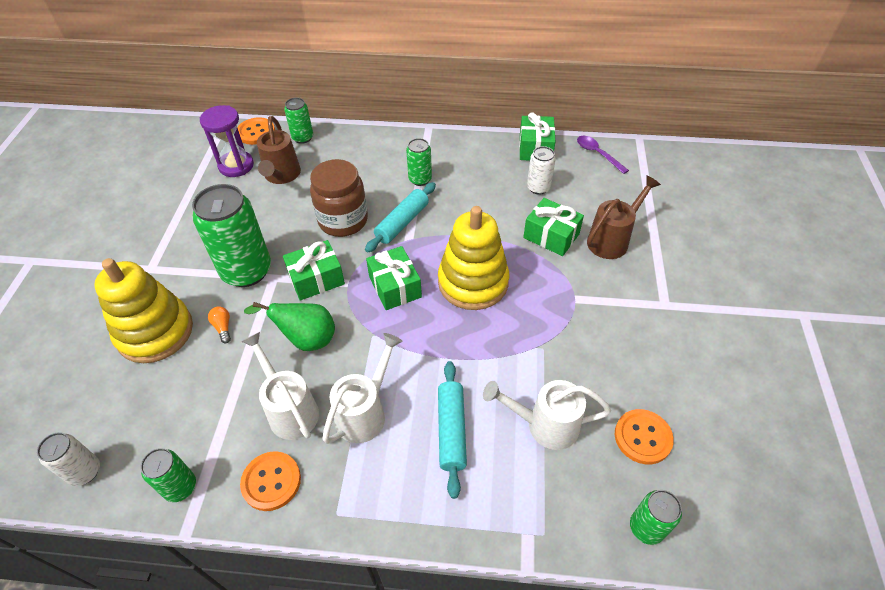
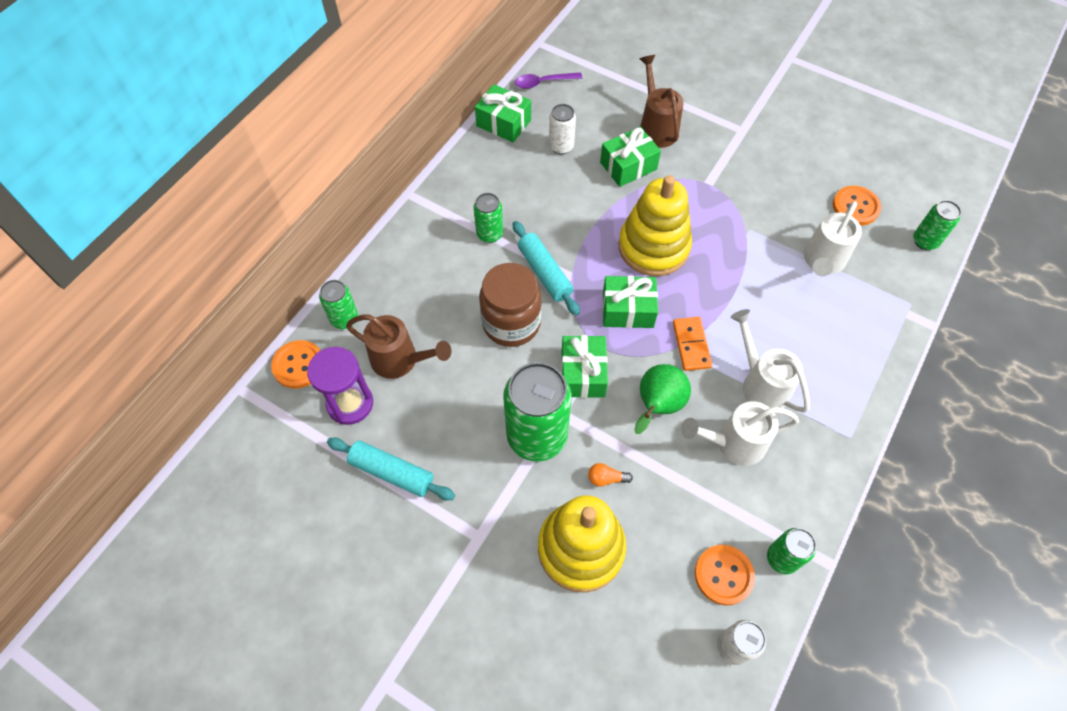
camera: 65 degrees left, 10 degrees up
orange button [240,451,301,511] -> orange button moved to [695,545,755,605]
turquoise rolling pin [438,361,467,499] -> turquoise rolling pin moved to [327,438,455,500]
none -> orange domino [673,317,712,371]

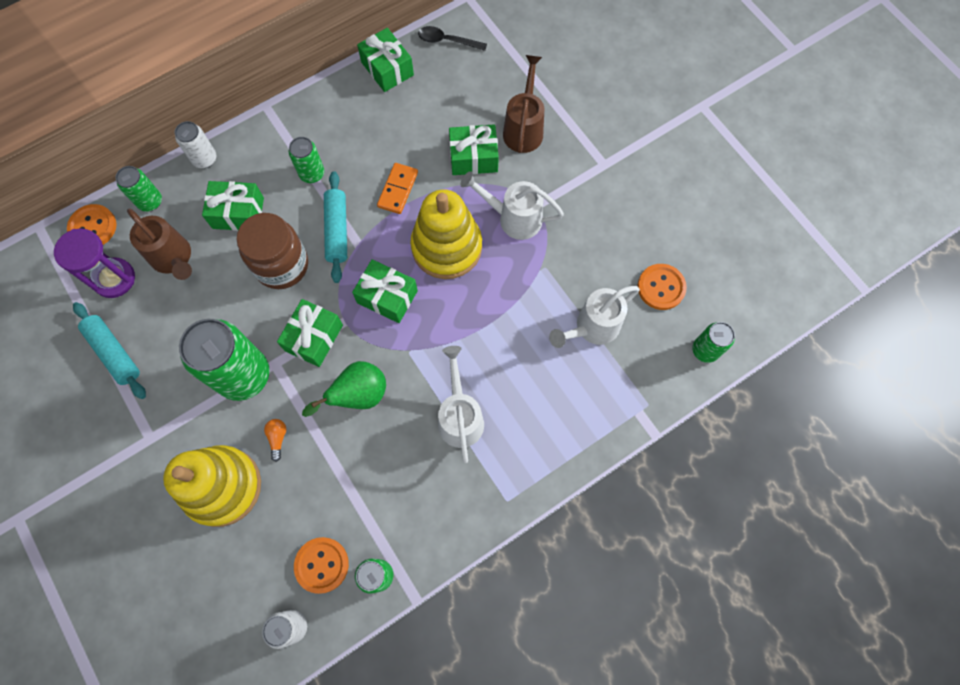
camera: 25 degrees right, 10 degrees up
purple spoon [515,72,582,89] -> black spoon [418,26,487,51]
white can [549,104,576,154] -> white can moved to [175,121,217,168]
orange light bulb [588,463,633,487] -> orange light bulb turned 60 degrees clockwise [264,419,286,462]
orange domino [673,317,712,371] -> orange domino moved to [377,163,418,214]
white watering can [681,401,799,466] -> white watering can moved to [460,171,564,240]
none -> green gift [202,181,264,231]

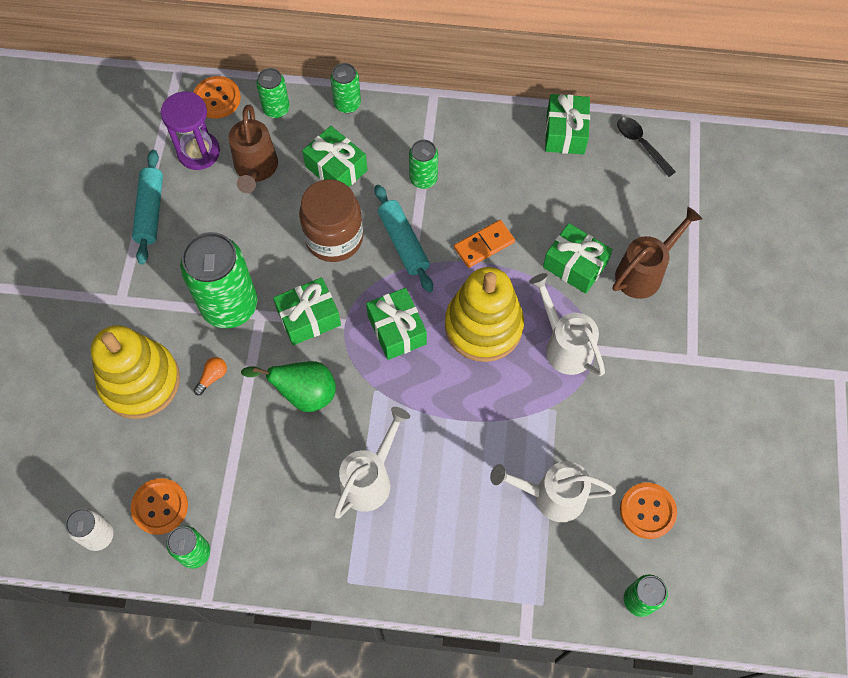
camera: 40 degrees right, 5 degrees down
white can [175,121,217,168] -> green can [330,63,361,113]
turquoise rolling pin [324,171,347,283] -> turquoise rolling pin turned 60 degrees counterclockwise [375,185,433,292]

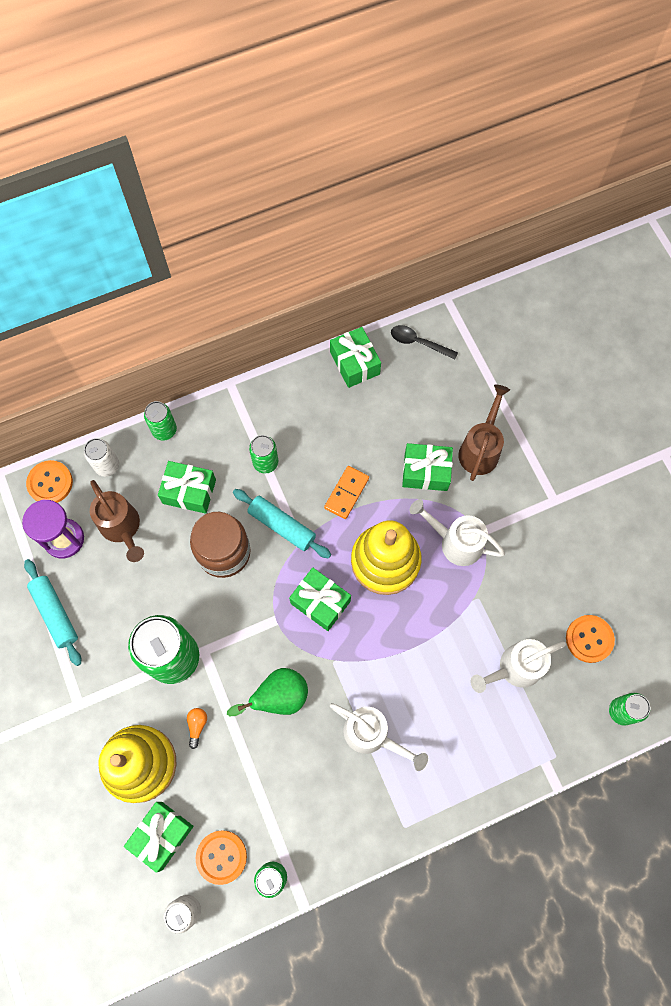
camera: 30 degrees left, 5 degrees up
green can [256,68,290,118] -> white can [84,438,119,477]
green gift [273,277,341,345] -> green gift moved to [124,802,194,873]
white watering can [334,407,410,519] -> white watering can turned 120 degrees clockwise [330,703,428,771]

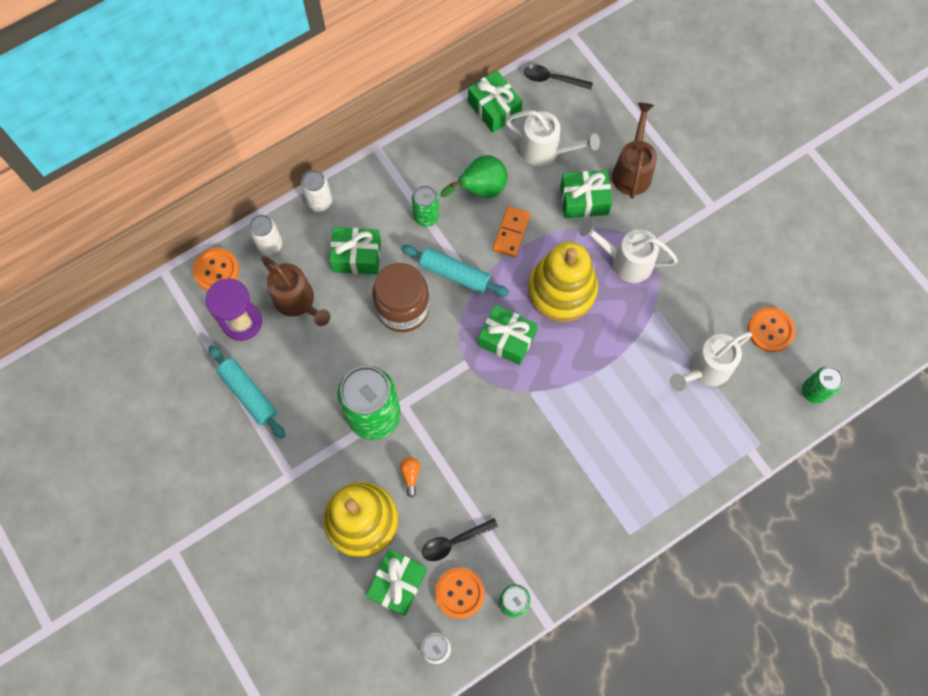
camera: 10 degrees left, 0 degrees up
green can [144,401,177,441] -> white can [301,170,332,212]
green pear [227,668,308,716] -> green pear moved to [441,155,508,198]
white watering can [330,703,428,771] -> white watering can moved to [506,110,600,166]
none -> black spoon [422,518,498,561]

